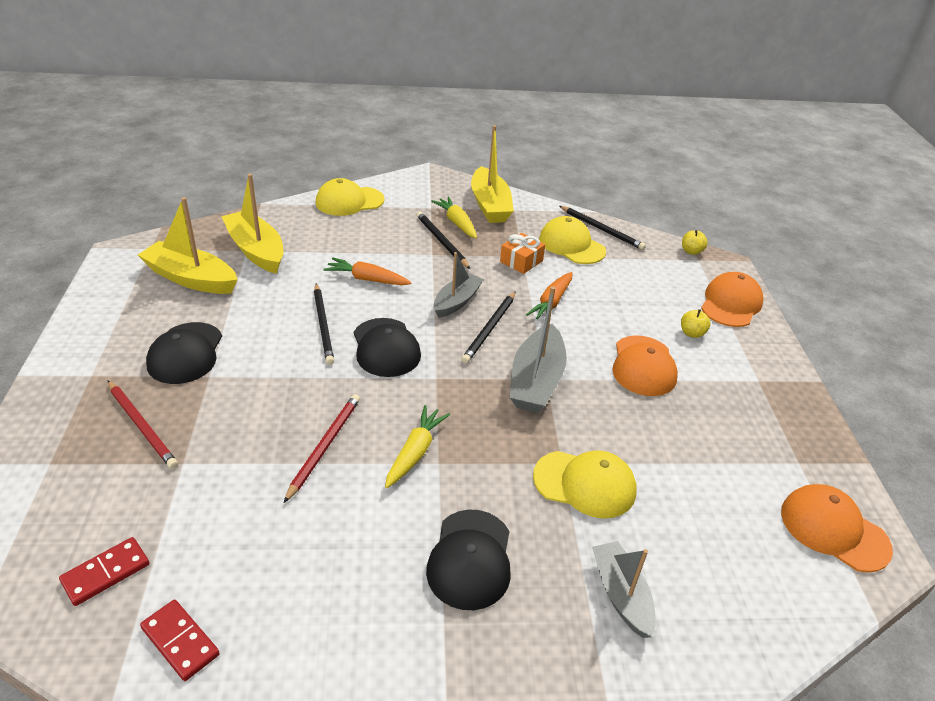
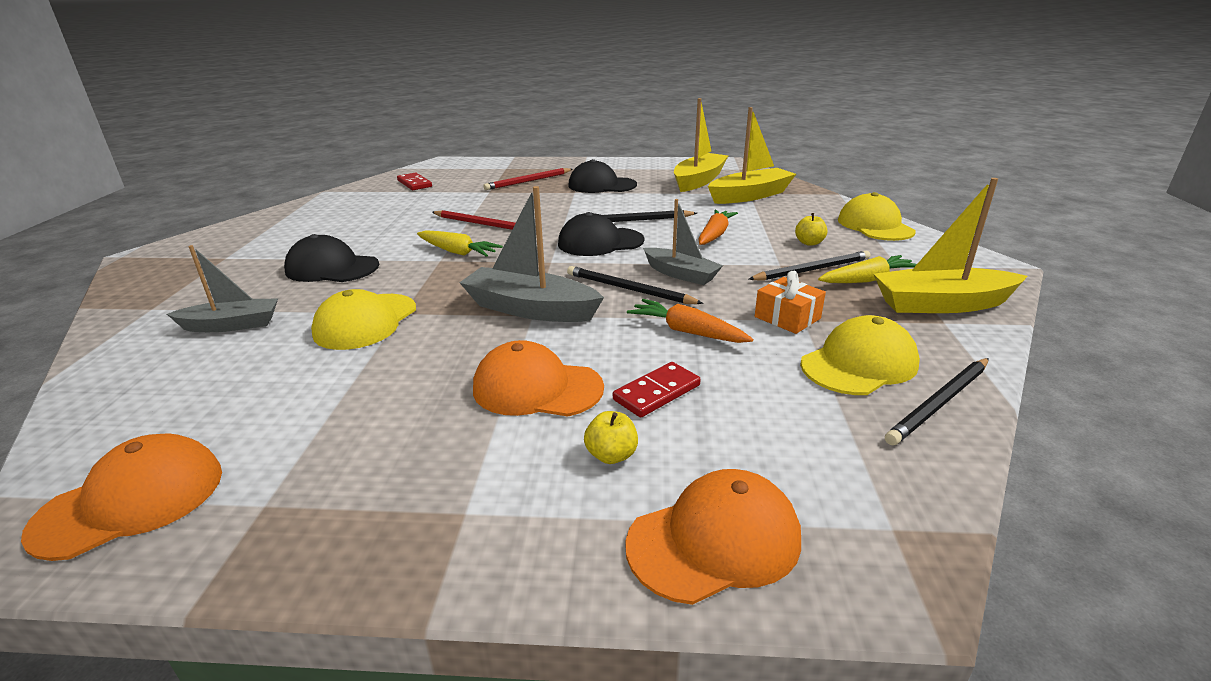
camera: 100 degrees right, 10 degrees down
red domino [140,600,220,681] -> red domino moved to [613,362,701,418]
yellow apple [682,230,708,255] -> yellow apple moved to [795,213,827,246]
orange cap [701,272,764,327] -> orange cap turned 60 degrees counterclockwise [625,469,801,605]

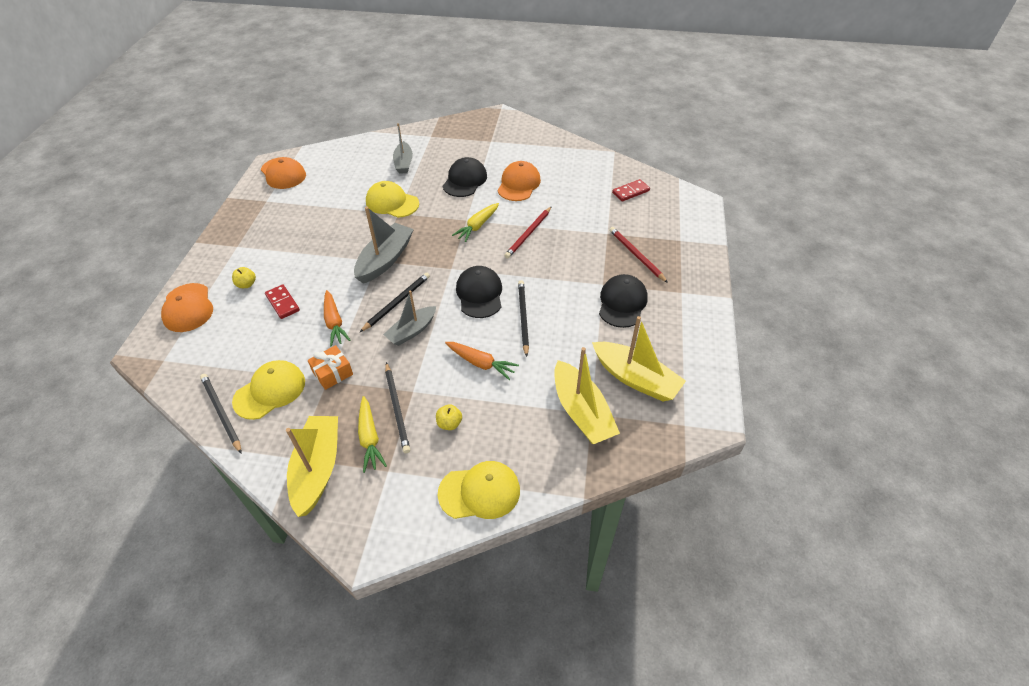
camera: 95 degrees right, 20 degrees up
orange cap [473,340,604,416] -> orange cap moved to [497,161,541,201]
orange carrot [627,299,753,343] -> orange carrot turned 120 degrees clockwise [324,290,351,347]
yellow cap [800,315,920,395] -> yellow cap turned 105 degrees counterclockwise [232,360,305,420]

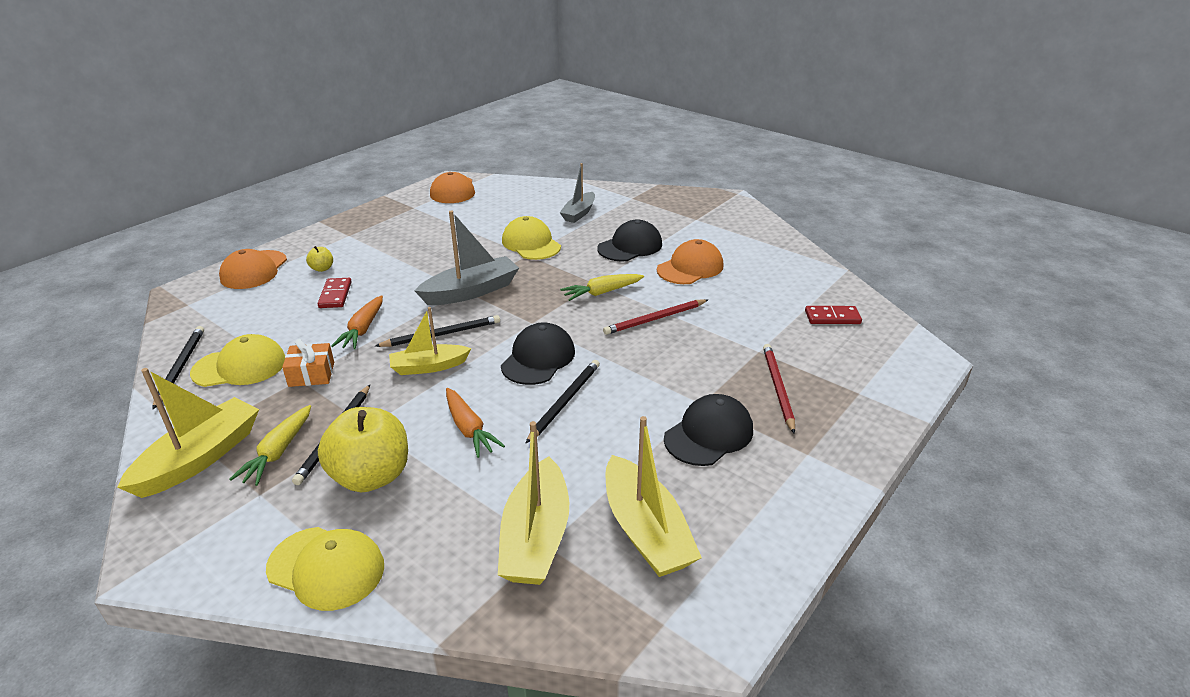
camera: 30 degrees right, 15 degrees down
grey boat [383,291,436,346] -> yellow boat [389,307,471,375]
yellow apple [436,404,462,430] -> yellow apple [318,407,408,492], size x2.31

